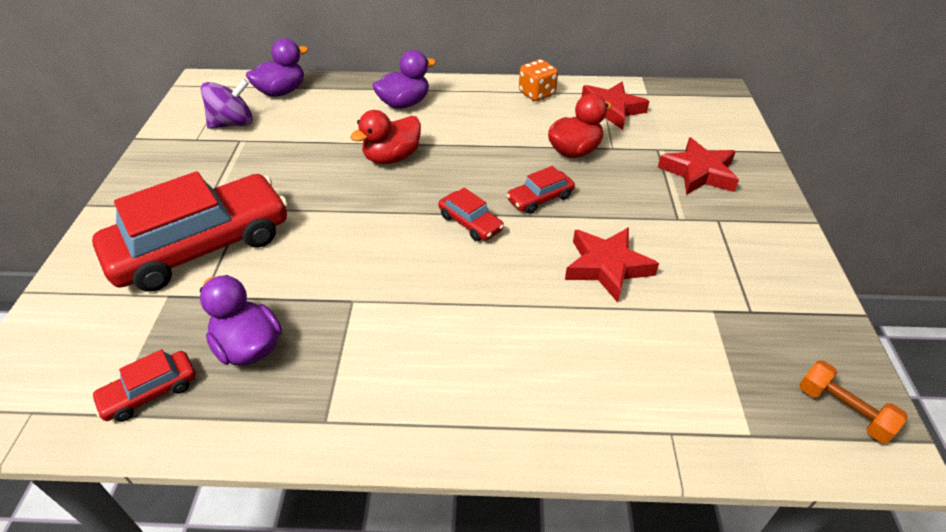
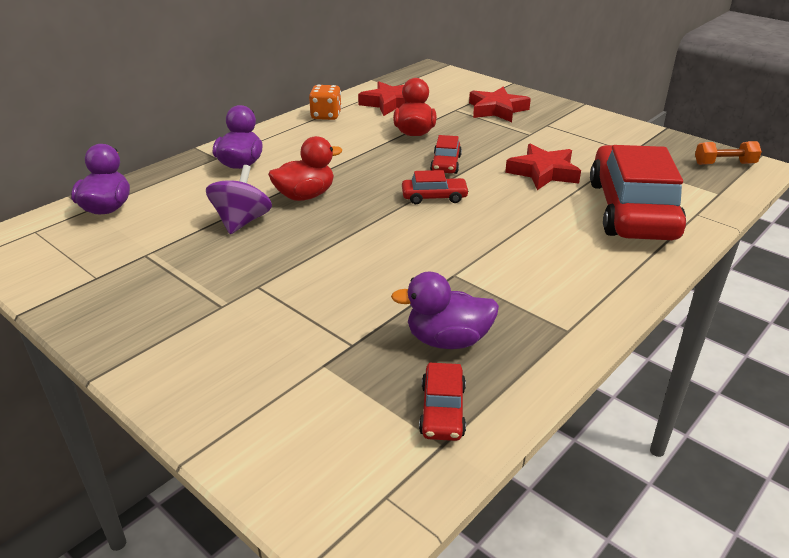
camera: 50 degrees left, 10 degrees down
red car [92,171,288,292] -> red car moved to [590,145,686,240]
purple spinning top [201,79,253,129] -> purple spinning top moved to [206,165,272,234]
red duck [350,110,421,164] -> red duck turned 120 degrees counterclockwise [268,136,342,201]

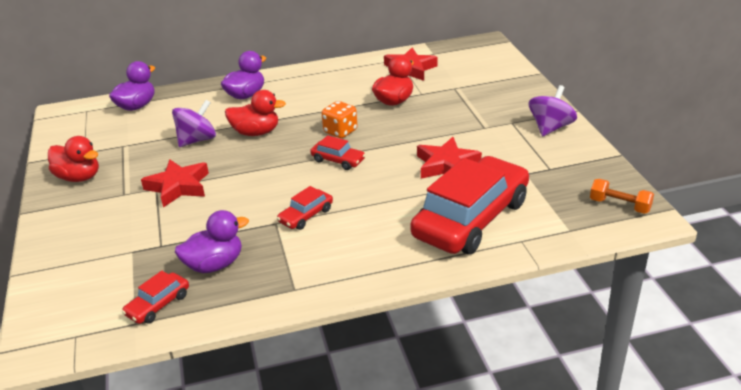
camera: 35 degrees right, 0 degrees up
orange dice [309,85,342,120] -> orange dice moved to [321,101,357,138]
purple duck [391,271,499,349] -> purple duck turned 120 degrees clockwise [175,210,249,273]
red car [430,135,462,174] -> red car moved to [277,186,333,230]
red star [469,87,531,122] -> red star moved to [141,160,209,207]
none -> red duck [48,136,99,182]
none -> purple spinning top [529,85,577,136]

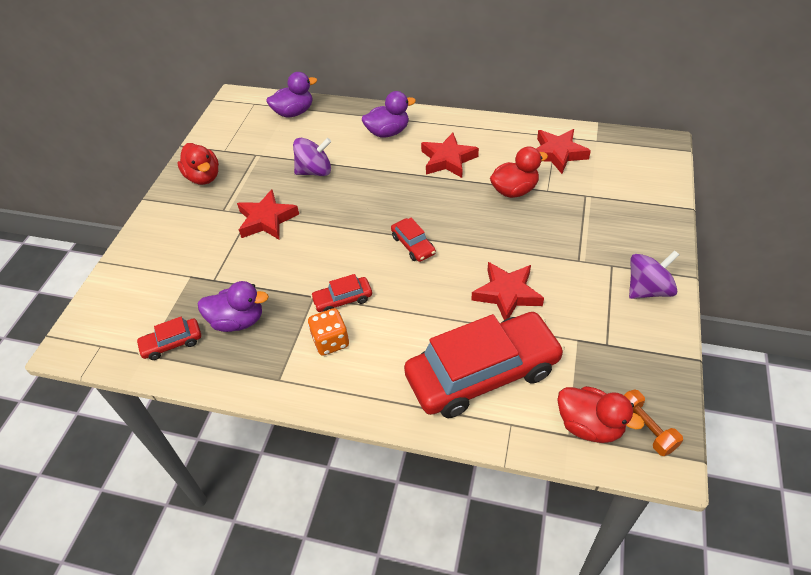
camera: 30 degrees right, 15 degrees up
red duck [225,90,286,136] -> red duck moved to [557,386,644,443]
orange dice [321,101,357,138] -> orange dice moved to [308,308,349,356]
none -> red star [421,133,479,178]

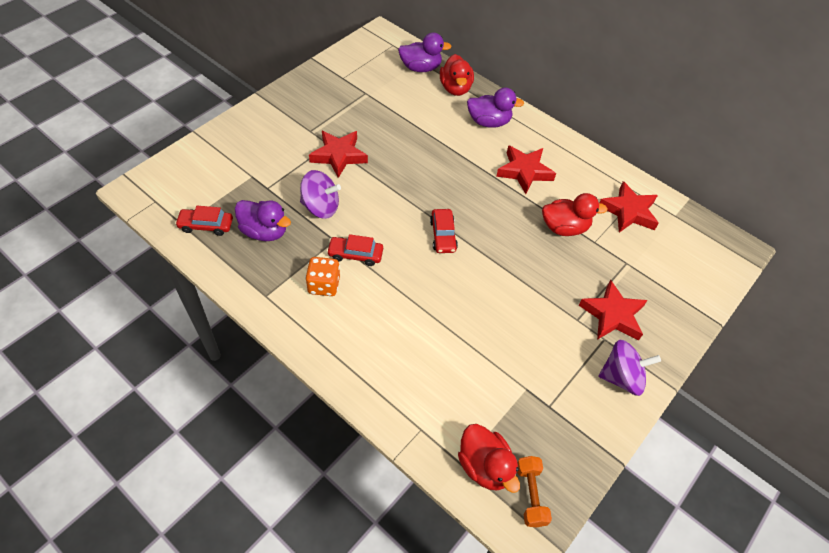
camera: 20 degrees right, 5 degrees up
red duck [177,143,219,185] -> red duck moved to [440,54,474,96]
purple spinning top [293,138,331,176] -> purple spinning top moved to [300,170,341,219]
red car [404,312,565,418] -> none
red star [471,262,544,320] -> red star moved to [579,279,647,341]

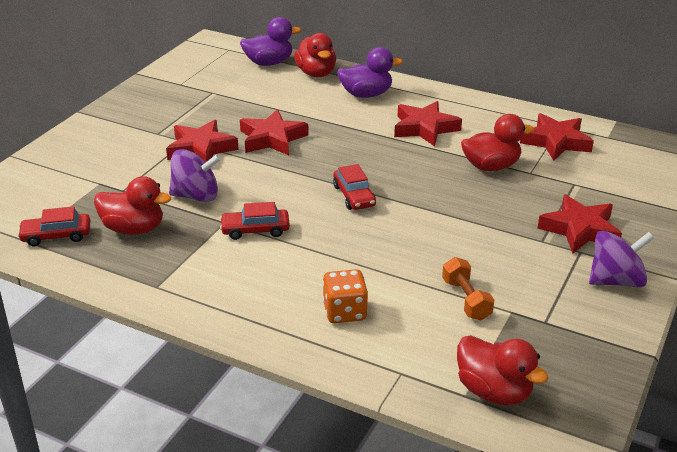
camera: 10 degrees left, 20 degrees down
purple duck [235,200,291,241] -> red duck [94,176,171,235]
orange dice [305,257,340,296] -> orange dice moved to [322,269,368,323]
orange dumbbell [517,456,552,527] -> orange dumbbell moved to [442,257,494,321]
none -> red star [240,109,309,155]

